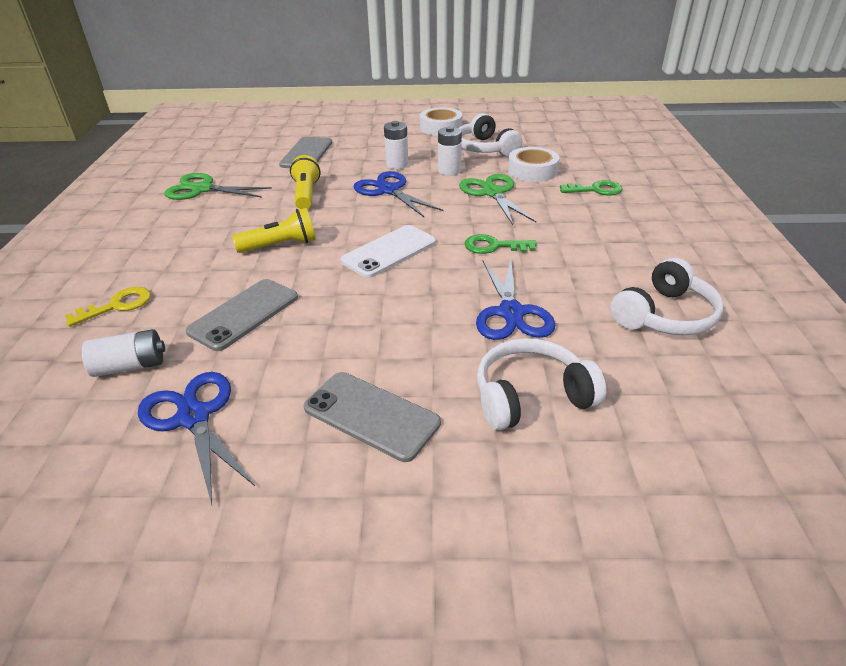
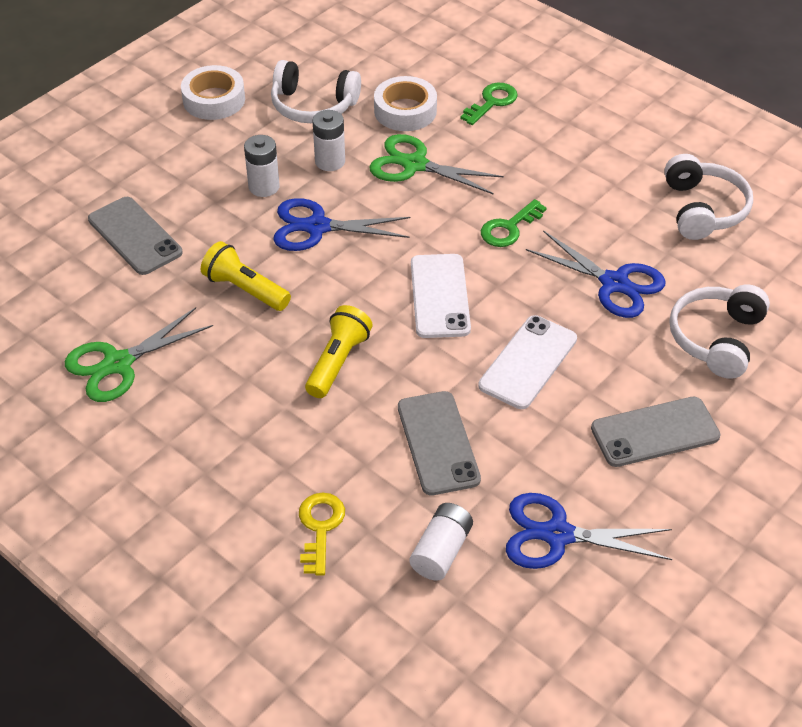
camera: 50 degrees left, 10 degrees up
none -> white phone [478,315,577,409]

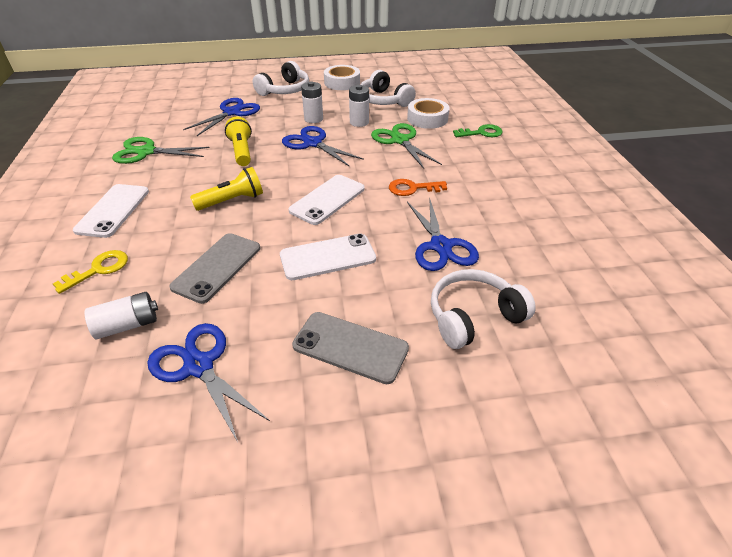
camera: 40 degrees right, 5 degrees down
grey phone [88,197,183,275] -> blue scissors [183,98,260,136]
green key [481,199,547,247] -> orange key [389,179,447,196]
white headphones [664,154,753,240] -> white headphones moved to [253,61,309,96]
none -> white phone [73,184,149,238]

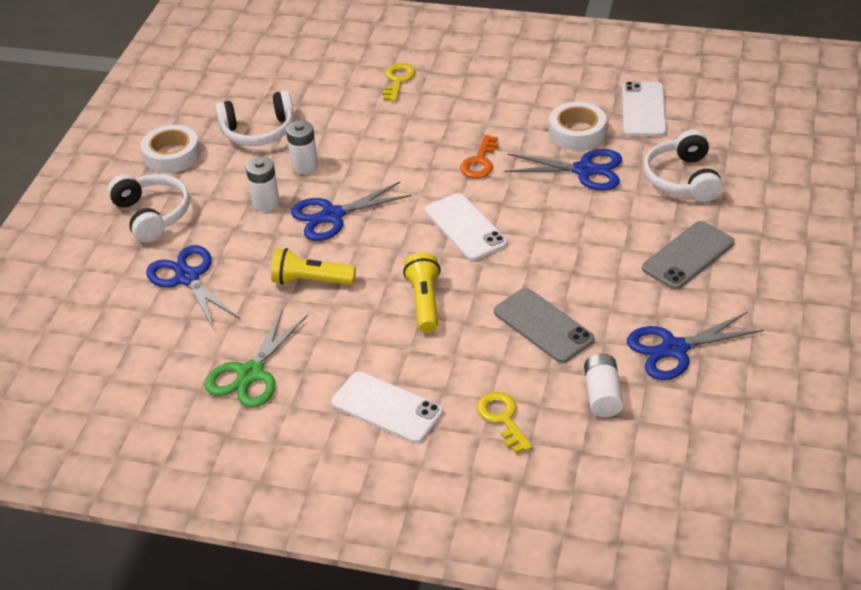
camera: 65 degrees left, 0 degrees up
white phone [280,233,376,280] -> white phone moved to [622,81,667,136]
green scissors [371,123,442,169] -> none
white tape [407,98,450,129] -> white tape moved to [549,102,606,150]
green key [453,124,503,137] -> yellow key [382,63,416,102]

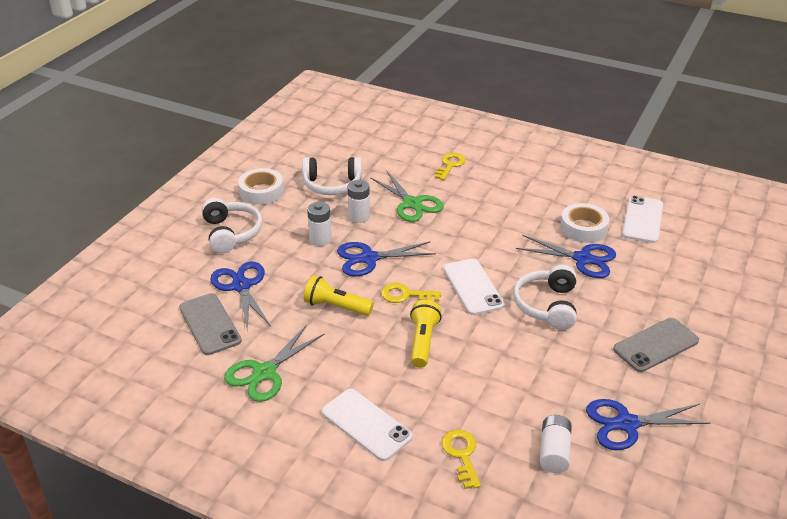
camera: 10 degrees right, 5 degrees down
orange key [460,135,499,178] -> none
grey phone [494,288,594,363] -> grey phone moved to [179,293,242,355]
white headphones [643,130,723,202] -> white headphones moved to [513,265,577,330]
none -> green scissors [370,170,443,222]
none -> yellow key [381,283,441,303]

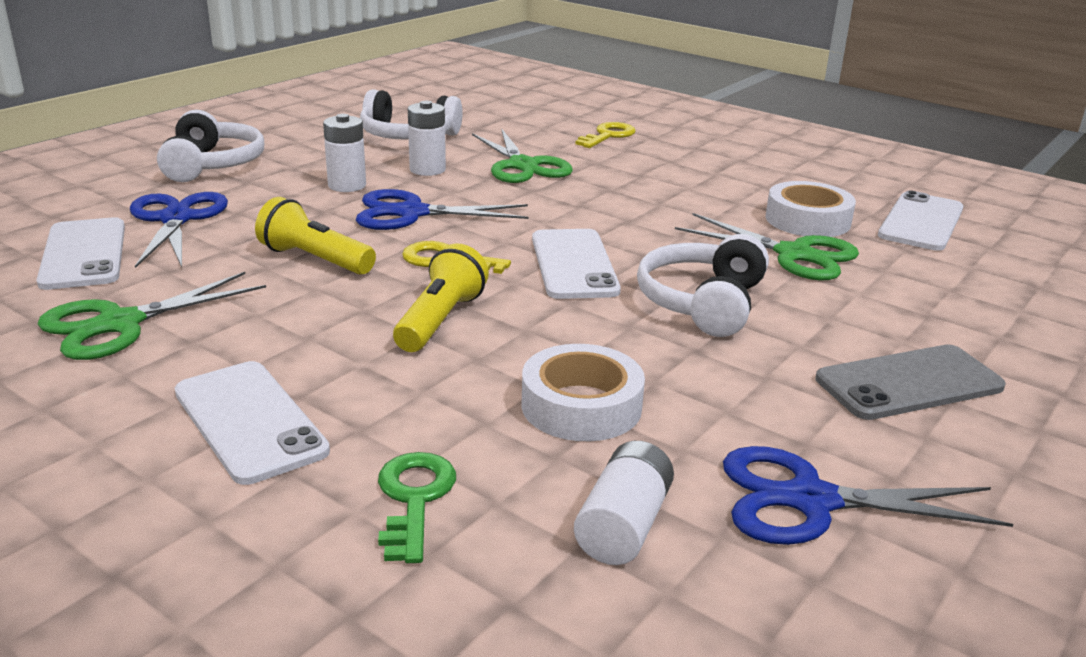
camera: 10 degrees right, 10 degrees down
grey phone [179,293,242,355] -> white phone [36,217,125,290]
white tape [238,168,284,205] -> white tape moved to [521,344,645,441]
yellow key [442,429,481,489] -> green key [378,452,456,563]
blue scissors [516,235,616,278] -> green scissors [675,213,859,280]

